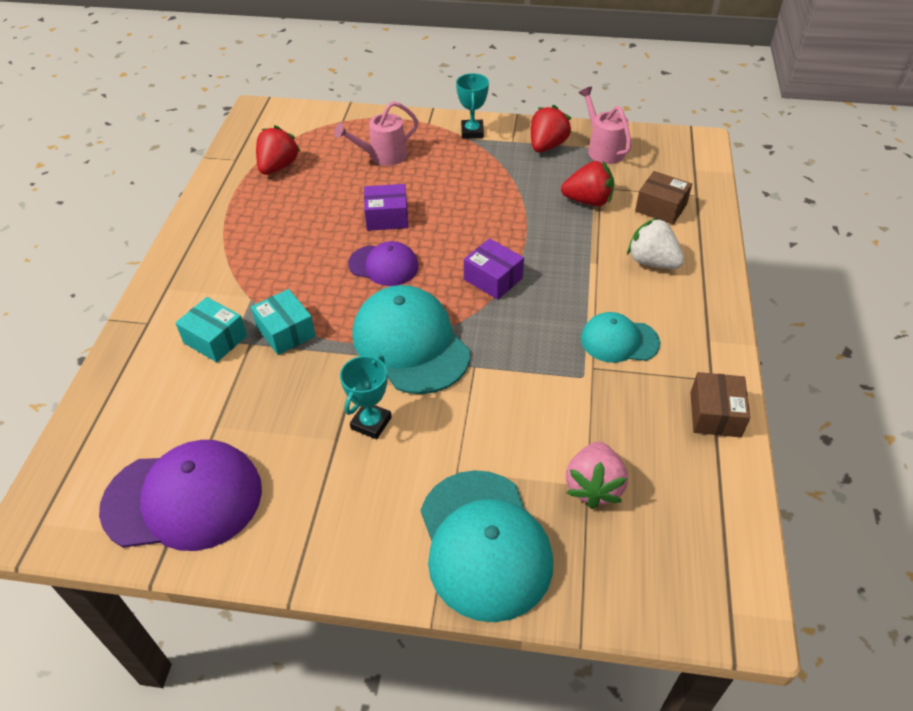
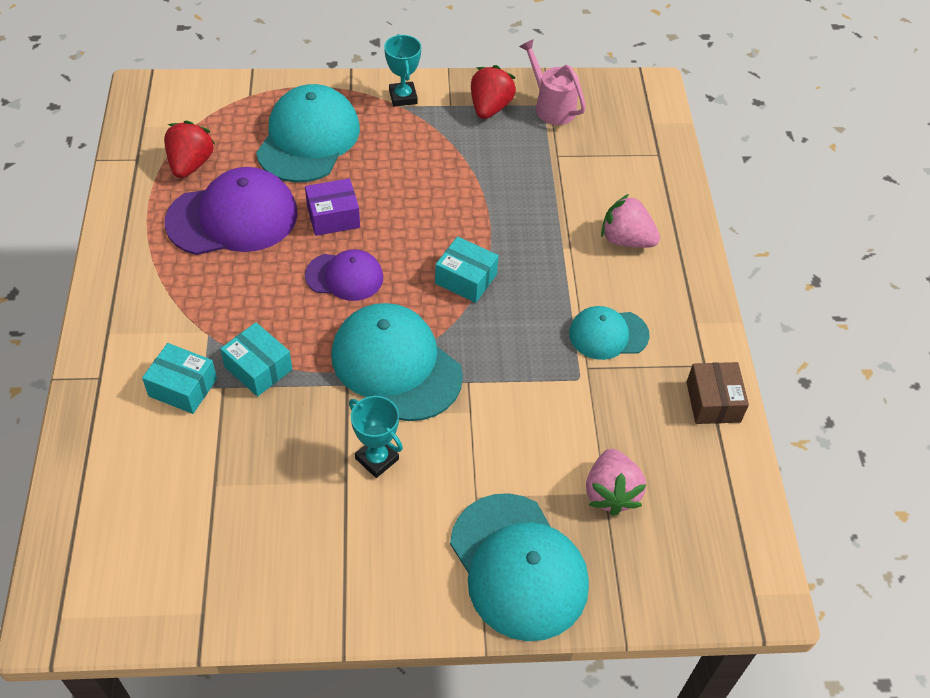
camera: 15 degrees left, 5 degrees up
purple cap [99,440,262,551] -> purple cap moved to [165,167,297,255]
pink watering can [334,101,418,166] -> turquoise cap [256,84,360,183]
turquoise trophy [340,355,392,439] -> turquoise trophy turned 60 degrees counterclockwise [349,396,403,478]
purple box [464,238,524,300] -> turquoise box [435,236,499,303]
red strawberry [561,161,614,206] -> none
white strawberry [627,217,684,269] -> pink strawberry [601,194,660,248]
brown box [635,171,692,225] -> none

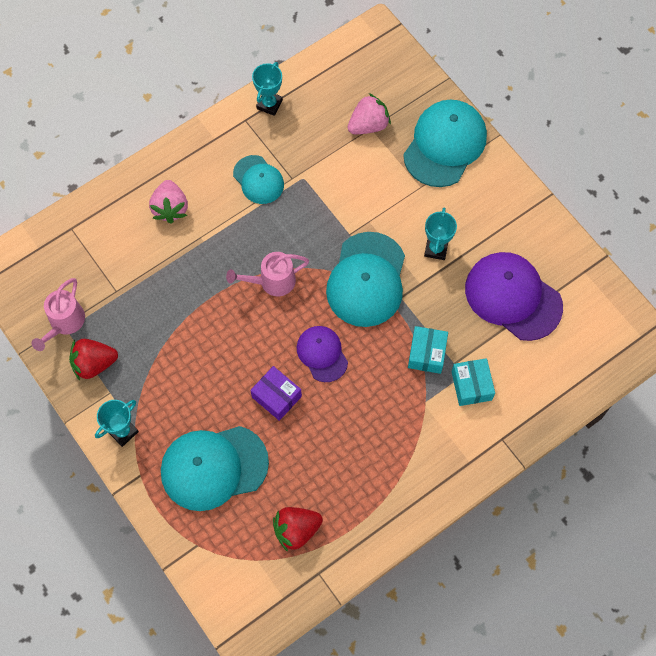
camera: 120 degrees left, 15 degrees up
purple cap [165,167,297,255] -> purple cap moved to [465,252,563,341]
turquoise box [435,236,499,303] -> pink watering can [226,252,309,296]
brown box [686,362,749,424] -> turquoise trophy [252,62,283,116]

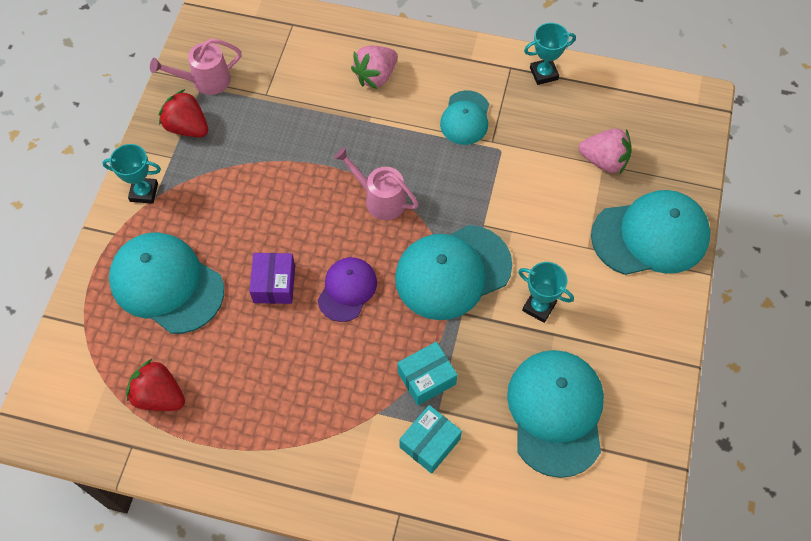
camera: 50 degrees right, 5 degrees down
turquoise trophy [424,208,457,260] -> turquoise trophy turned 60 degrees clockwise [518,262,574,323]
purple cap [465,252,563,341] -> turquoise cap [507,350,604,478]

